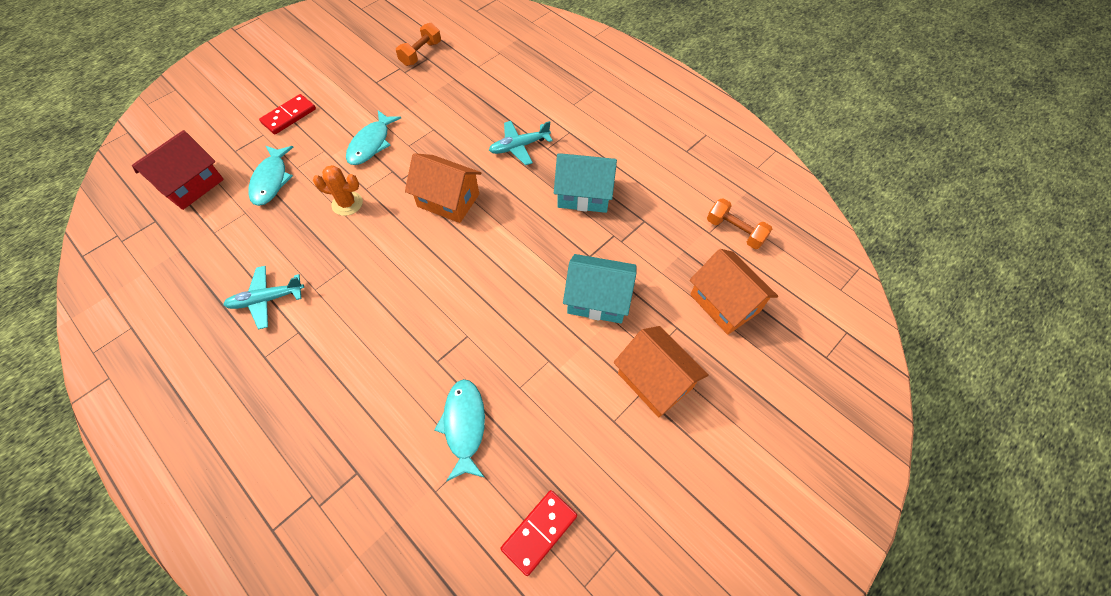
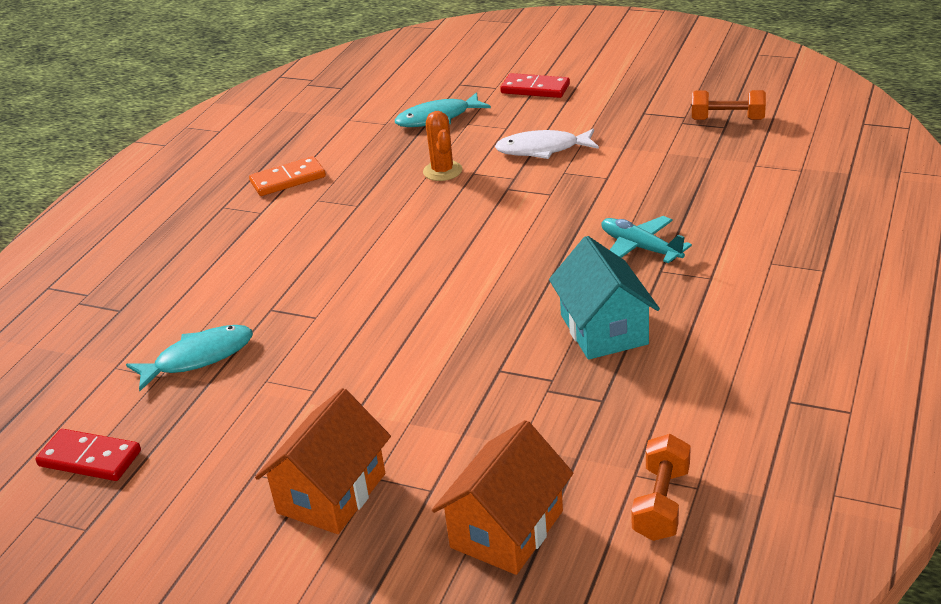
camera: 70 degrees right, 25 degrees down
red house [132,130,224,210] -> none
turquoise plane [223,266,304,330] -> orange domino [249,156,326,196]
turquoise fish [346,110,401,165] -> white fish [495,129,599,159]
orange house [405,153,482,223] -> none
turquoise house [563,254,636,324] -> none

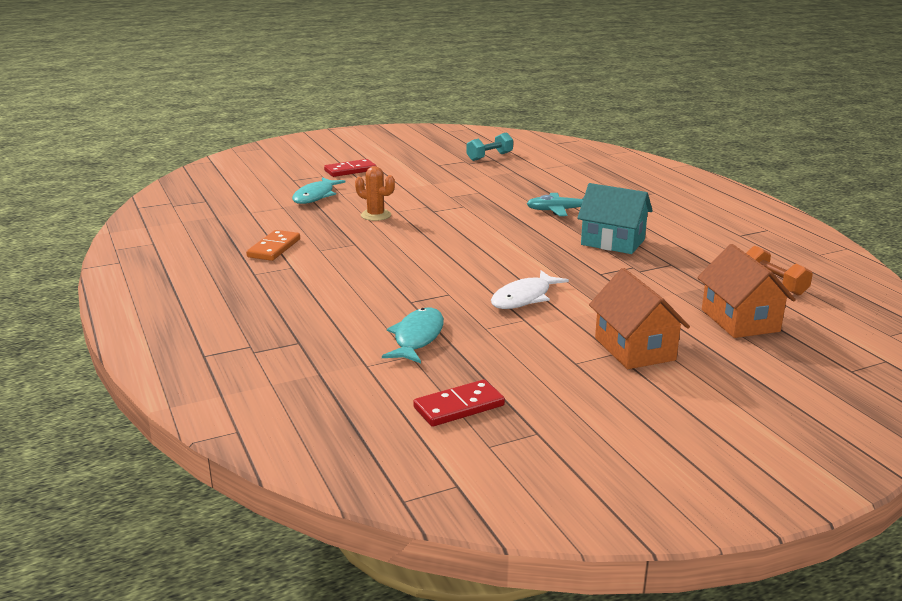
camera: 50 degrees left, 10 degrees down
white fish [495,129,599,159] -> white fish moved to [491,270,569,309]
orange dumbbell [692,90,766,120] -> turquoise dumbbell [466,132,513,161]

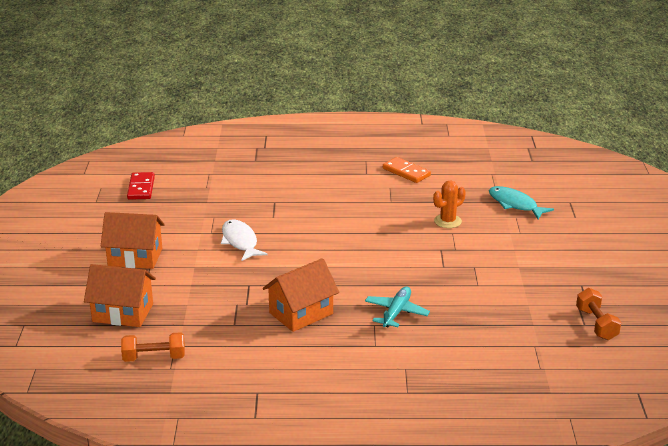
camera: 115 degrees right, 5 degrees up
red domino [324,159,376,177] -> none
turquoise fish [382,308,444,363] -> none
turquoise dumbbell [466,132,513,161] -> orange dumbbell [576,288,621,340]
turquoise house [577,183,653,254] -> orange house [263,258,339,332]

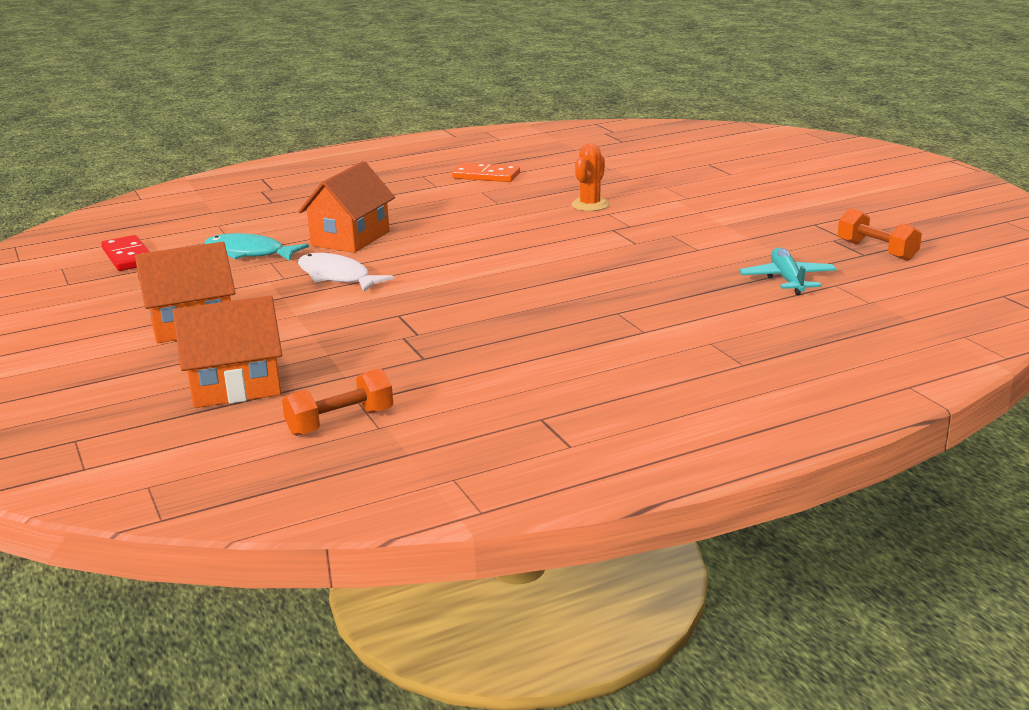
camera: 25 degrees left, 5 degrees down
orange house [263,258,339,332] -> orange house moved to [298,161,395,253]
turquoise plane [365,286,430,327] -> turquoise plane moved to [739,247,837,295]
turquoise fish [489,186,554,219] -> turquoise fish moved to [204,233,309,261]

